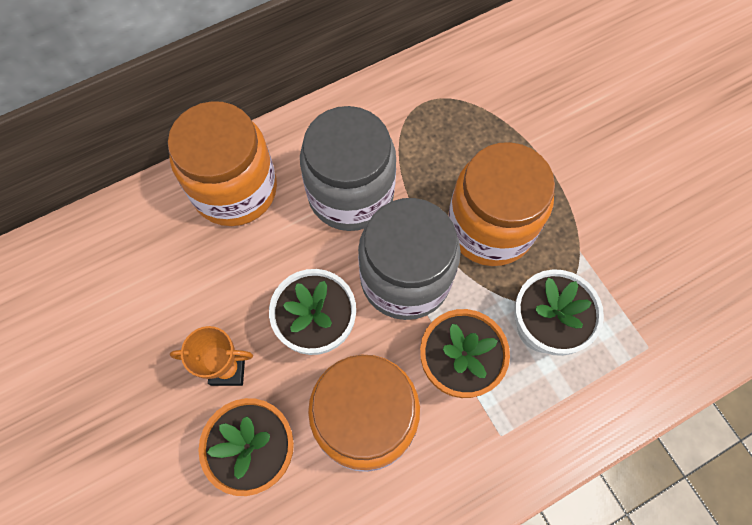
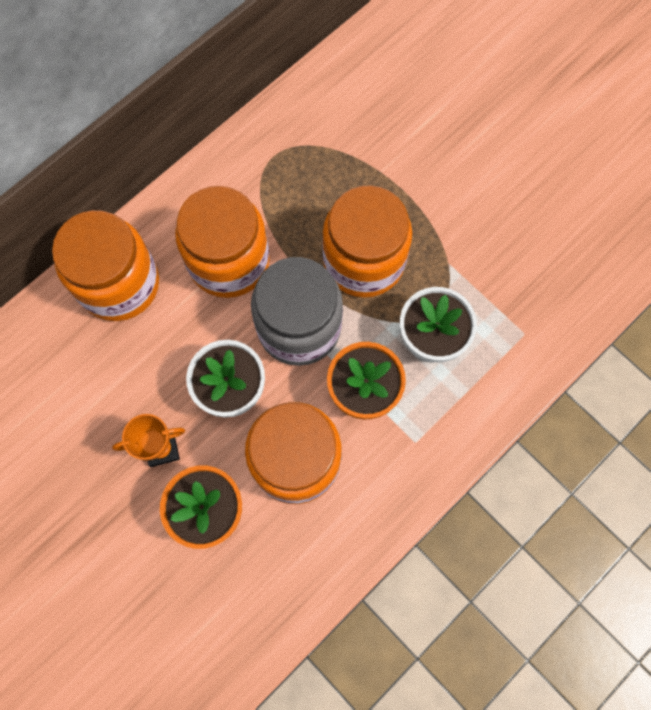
camera: 15 degrees left, 5 degrees up
grey jar [300,106,396,231] -> orange jar [175,186,270,298]

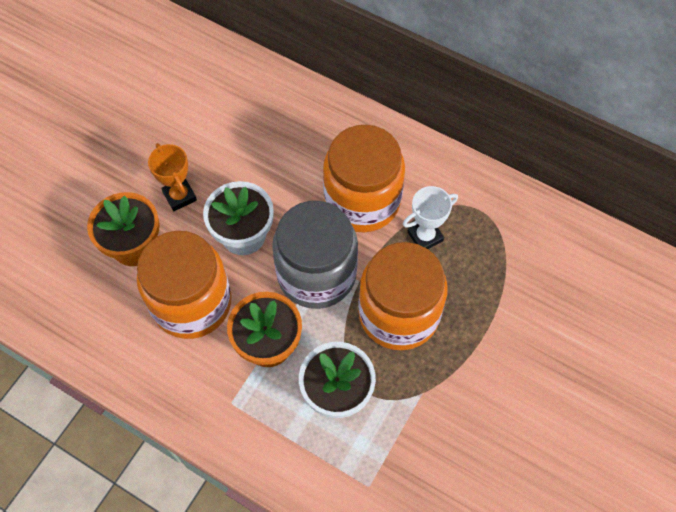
camera: 75 degrees right, 10 degrees down
orange jar [52,210,159,321] -> none
none -> white trophy [403,186,458,249]

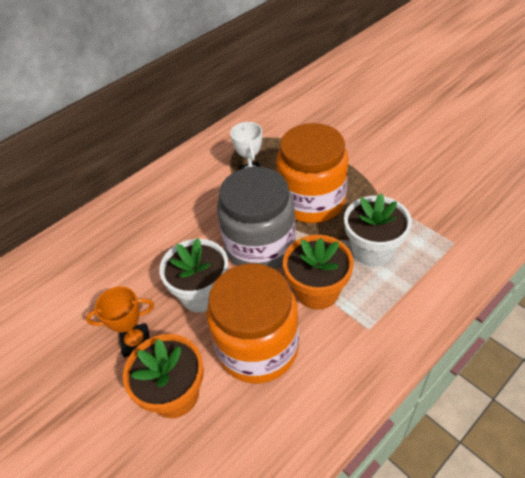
camera: 70 degrees left, 15 degrees down
orange jar [323,125,405,232] -> none

